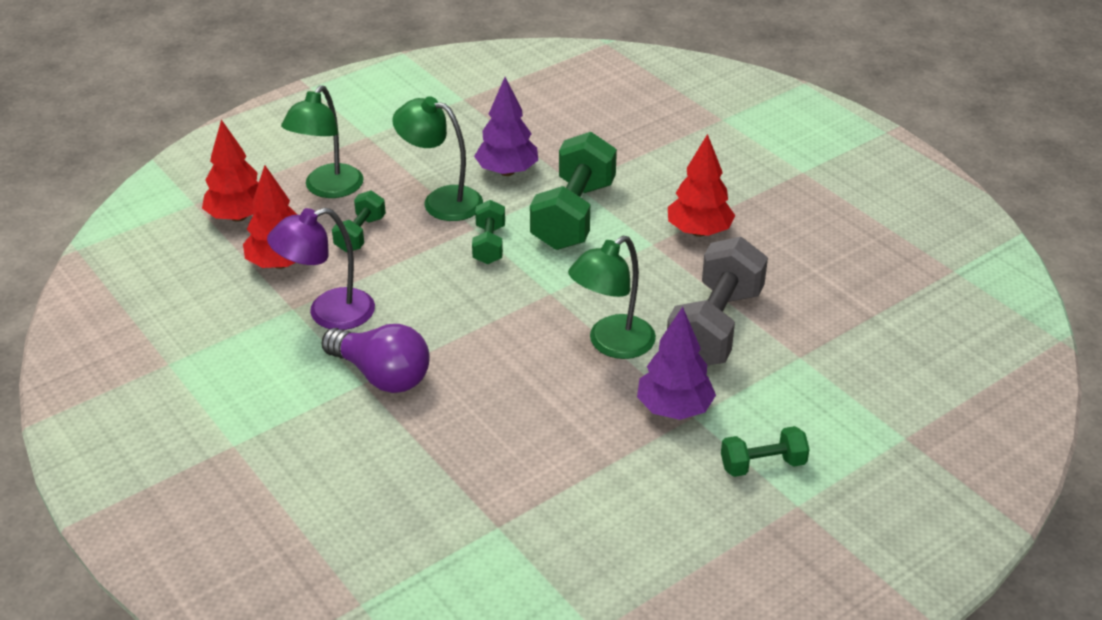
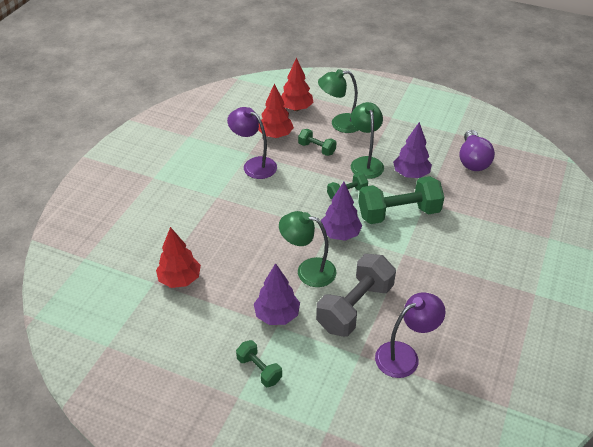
camera: 60 degrees right, 5 degrees up
purple light bulb [321,324,430,393] -> purple light bulb moved to [459,130,495,171]
green dumbbell [332,190,386,252] -> green dumbbell turned 45 degrees clockwise [298,129,336,156]
grey dumbbell [667,237,768,365] -> grey dumbbell turned 45 degrees counterclockwise [316,254,396,337]
red tree [668,134,735,237] -> red tree moved to [156,227,201,288]
none -> purple tree [321,182,362,241]
none -> purple lamp [375,292,446,378]

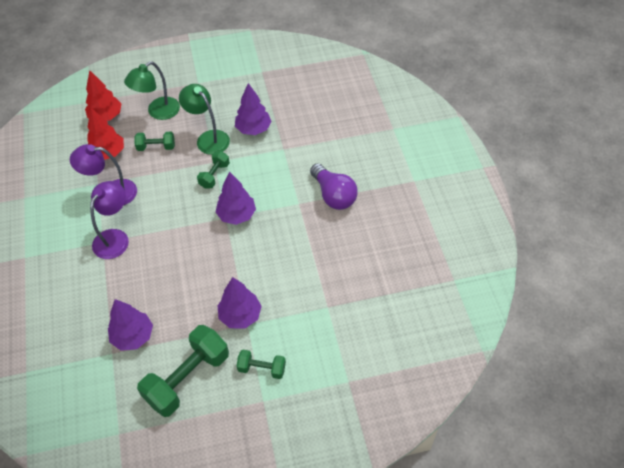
camera: 35 degrees left, 10 degrees up
red tree [156,227,201,288] -> purple tree [108,299,153,351]
green lamp [279,211,337,287] -> none
grey dumbbell [316,254,396,337] -> none
green dumbbell [359,176,444,224] -> green dumbbell moved to [137,325,229,417]
purple lamp [375,292,446,378] -> purple lamp moved to [90,181,129,259]
purple light bulb [459,130,495,171] -> purple light bulb moved to [310,163,358,210]

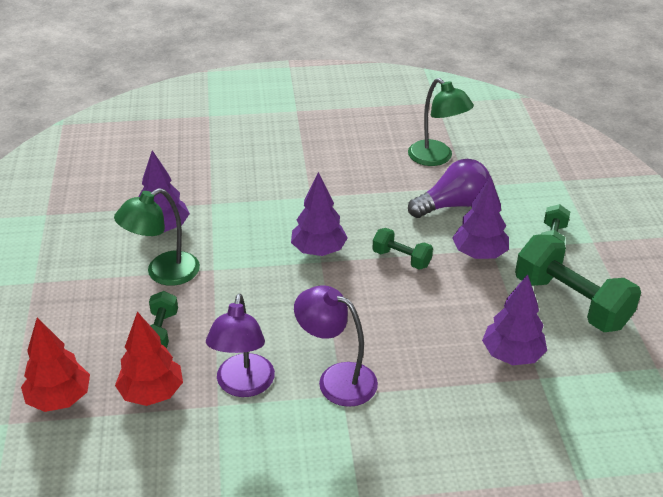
camera: 85 degrees left, 15 degrees down
green lamp [124,61,180,120] -> green lamp moved to [408,78,474,166]
green dumbbell [197,151,230,189] -> green dumbbell moved to [372,228,433,270]
purple light bulb [310,163,358,210] -> purple light bulb moved to [408,159,490,218]

